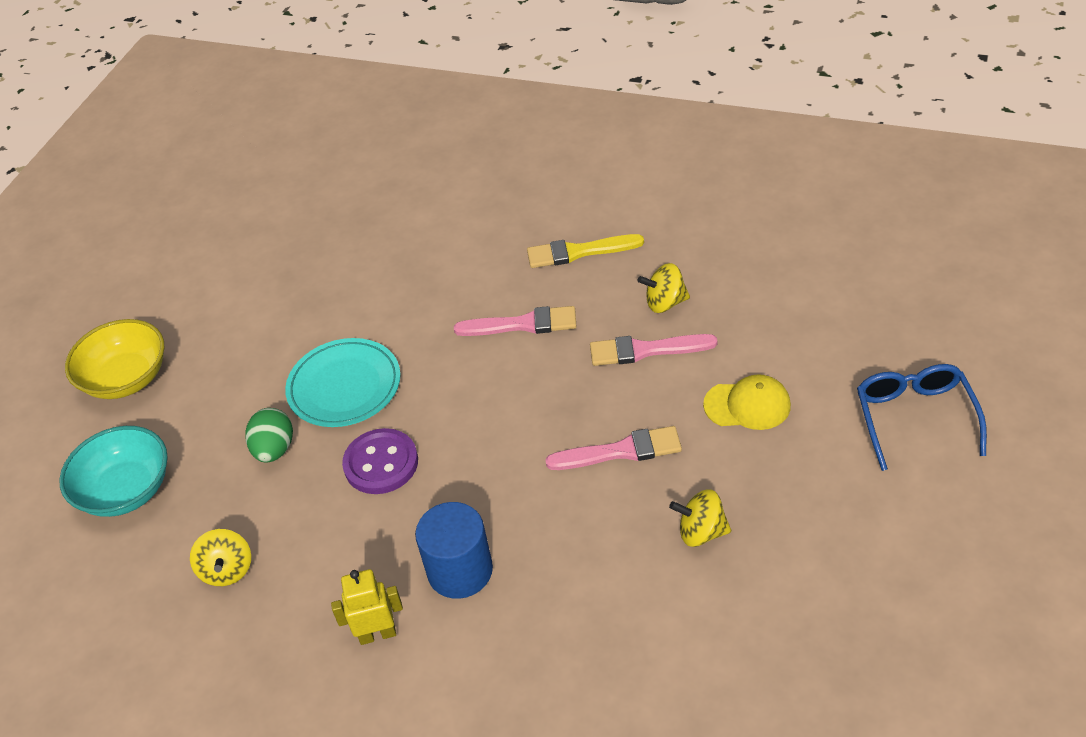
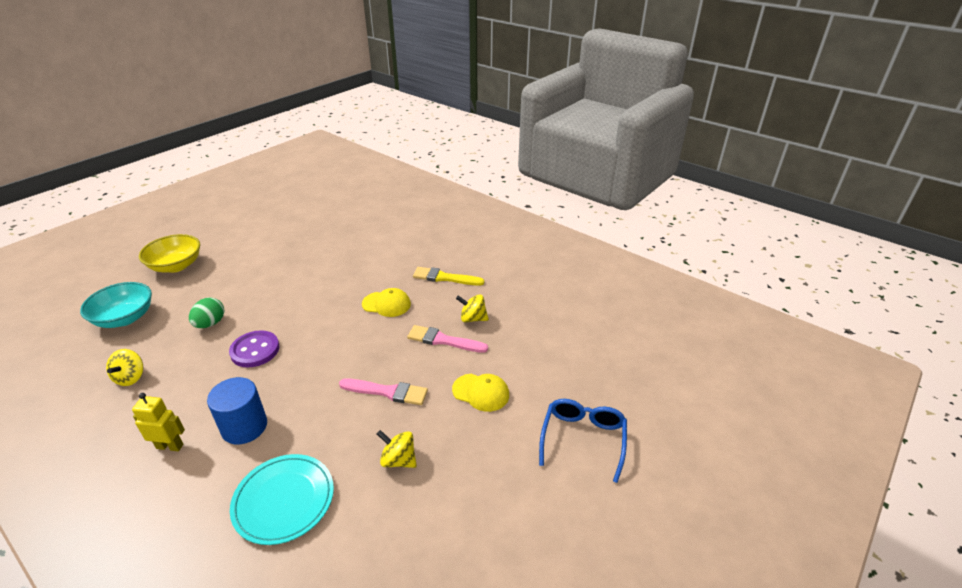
camera: 15 degrees right, 10 degrees down
turquoise plate [285,338,401,427] -> turquoise plate moved to [230,454,334,545]
pink brush [454,306,577,336] -> yellow cap [362,288,411,317]

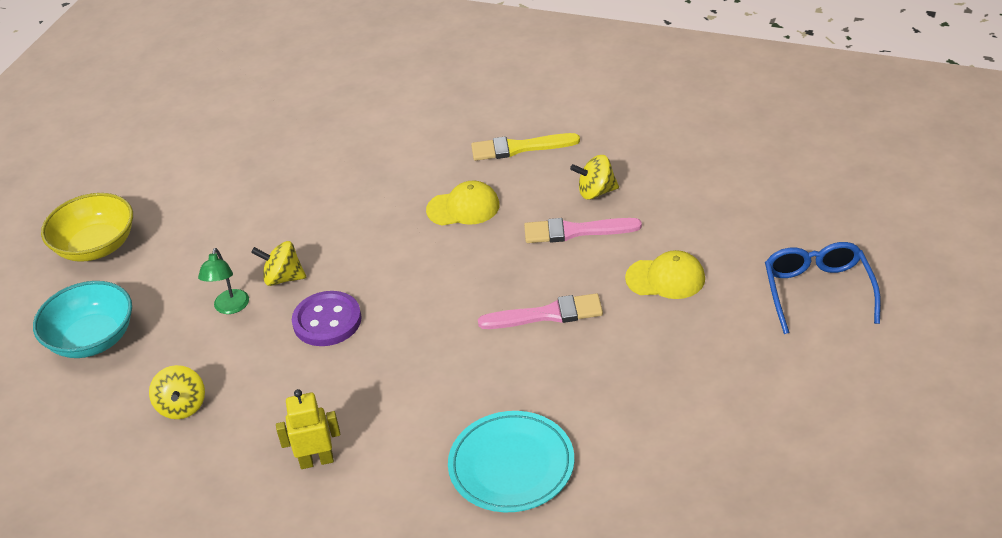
camera: 15 degrees left, 5 degrees up
green egg [189,297,224,328] -> green lamp [198,248,249,314]
blue cylinder [207,377,267,444] -> none
yellow spinning top [377,430,417,468] -> yellow spinning top moved to [251,241,306,286]

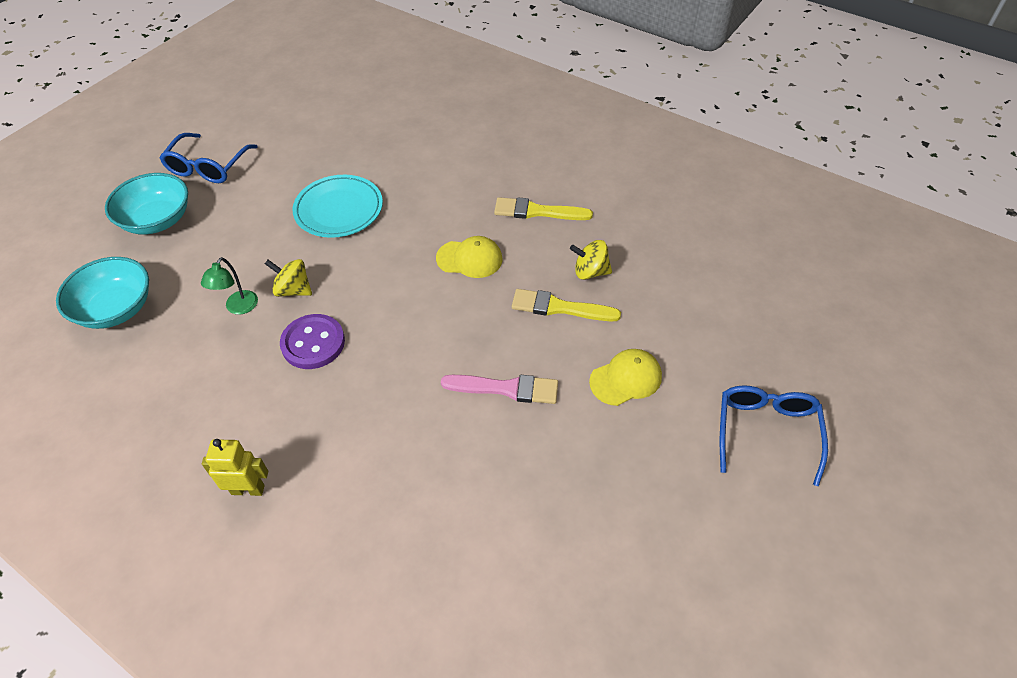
camera: 10 degrees right, 10 degrees up
yellow bowl [41,193,133,262] -> turquoise bowl [105,173,188,235]
yellow spinning top [149,365,205,419] -> none
turquoise plate [448,411,574,512] -> turquoise plate moved to [292,175,383,238]
pink brush [524,218,642,243] -> yellow brush [512,289,621,321]
yellow cap [625,250,705,299] -> yellow cap turned 45 degrees counterclockwise [589,349,662,406]
none -> blue glasses [160,133,258,183]

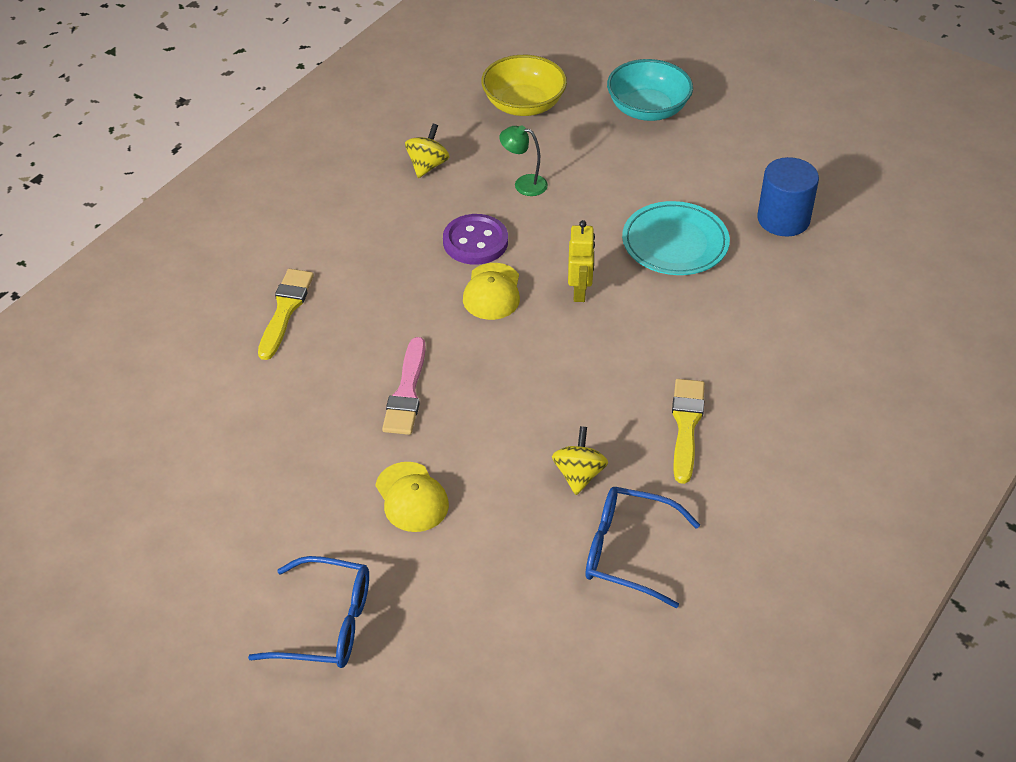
camera: 90 degrees right, 5 degrees down
turquoise bowl [56,257,149,329] -> yellow bowl [481,55,567,116]
blue glasses [160,133,258,183] -> blue glasses moved to [586,487,700,608]
yellow robot [202,439,268,496] -> yellow robot moved to [568,220,595,302]
yellow spinning top [265,259,312,297] -> yellow spinning top moved to [405,124,449,178]
yellow cap [436,236,502,278] -> yellow cap moved to [463,263,520,320]
yellow brush [512,289,621,321] -> yellow brush moved to [258,269,314,360]
none -> blue cylinder [757,157,819,237]

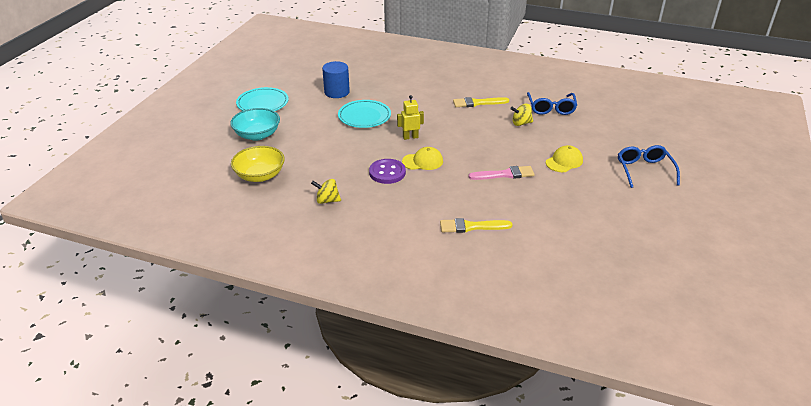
camera: 105 degrees left, 10 degrees down
green lamp [499,125,548,196] -> none
none -> turquoise plate [236,87,288,111]

